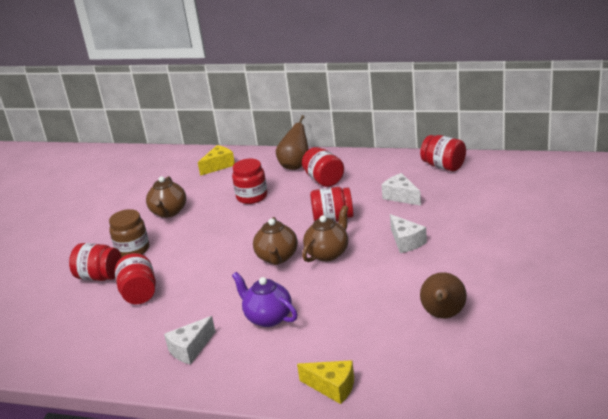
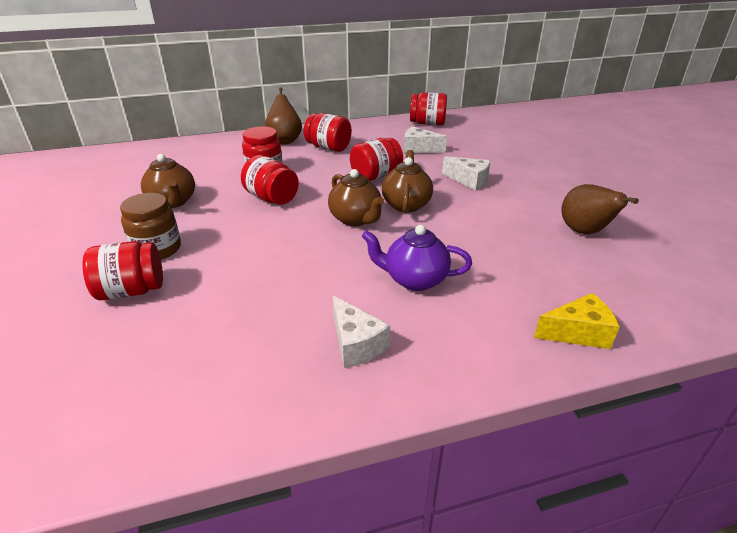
camera: 35 degrees left, 5 degrees up
red jar [115,253,156,304] -> red jar moved to [241,155,299,205]
white cheese [164,316,216,365] -> white cheese turned 45 degrees counterclockwise [332,295,390,368]
yellow cheese [198,145,235,176] -> none

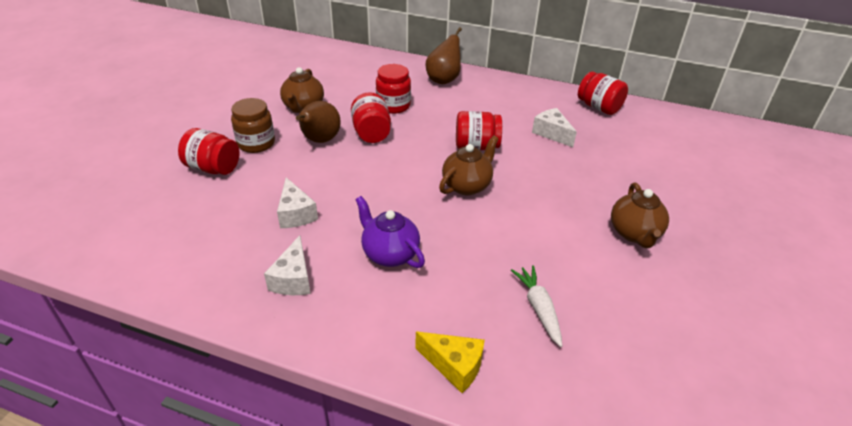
camera: 35 degrees right, 5 degrees up
red jar [304,113,352,152] -> none
brown teapot [328,169,384,226] -> brown teapot moved to [611,182,669,248]
white cheese [442,156,491,191] -> white cheese moved to [277,177,318,228]
brown pear [561,184,639,234] -> brown pear moved to [296,101,341,143]
none -> white carrot [511,265,562,347]

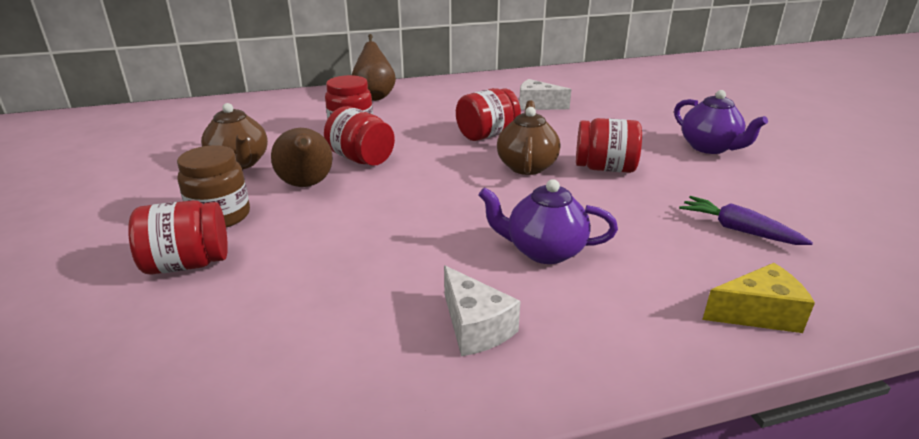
camera: 35 degrees left, 10 degrees down
white cheese [277,177,318,228] -> none
white carrot [511,265,562,347] -> purple carrot [679,196,813,245]
red jar [578,72,628,115] -> red jar moved to [576,118,642,173]
brown teapot [611,182,669,248] -> purple teapot [674,90,768,154]

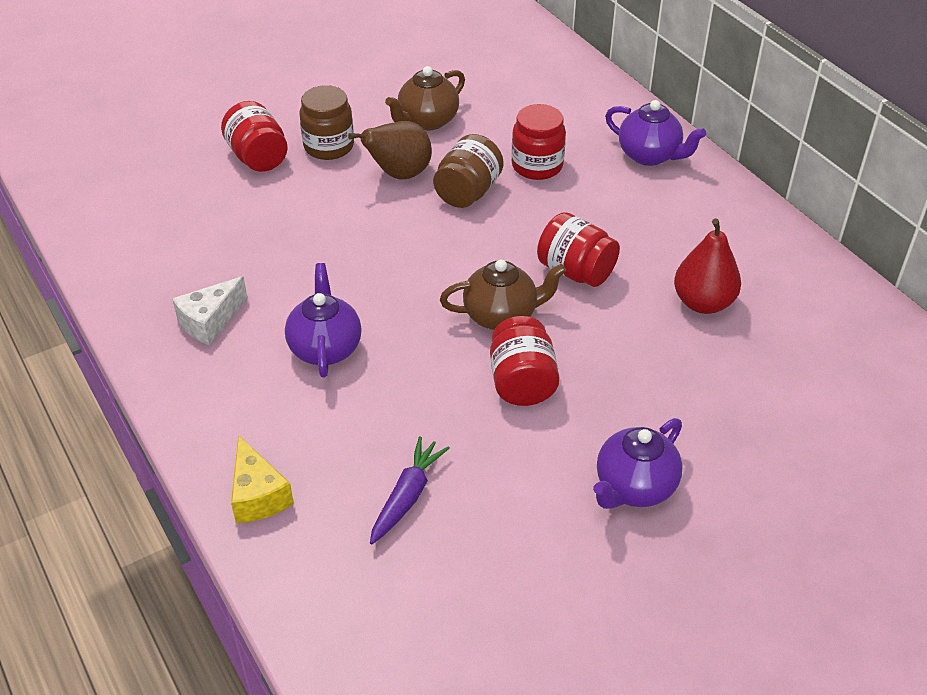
camera: 75 degrees right, 15 degrees up
red jar [324,106,395,166] -> brown jar [433,134,504,208]
brown pear [352,34,396,101] -> purple teapot [605,100,706,166]
white cheese [519,79,571,110] -> red pear [674,218,741,314]

